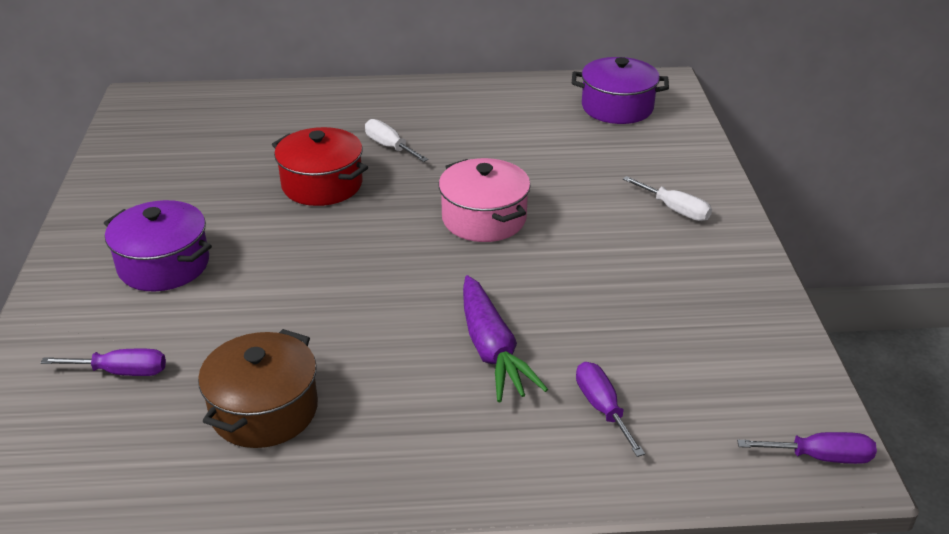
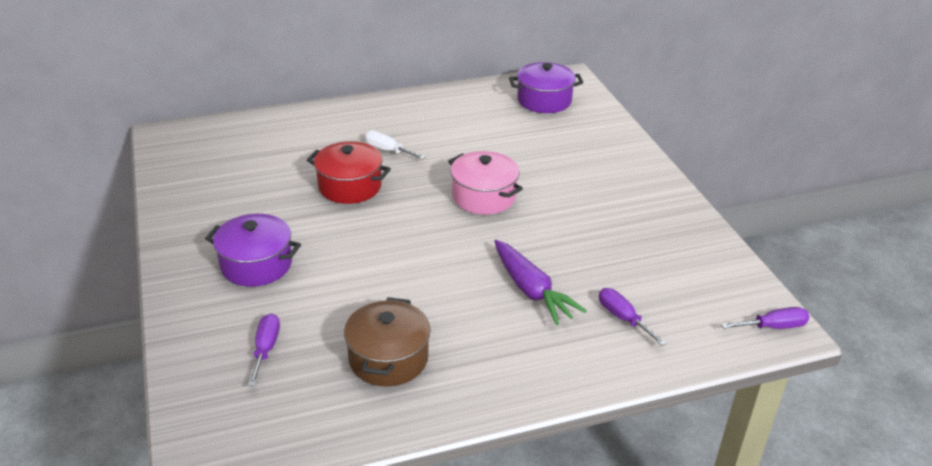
camera: 15 degrees left, 0 degrees up
purple screwdriver [41,349,166,376] -> purple screwdriver turned 75 degrees counterclockwise [248,313,280,386]
white screwdriver [623,176,712,221] -> none

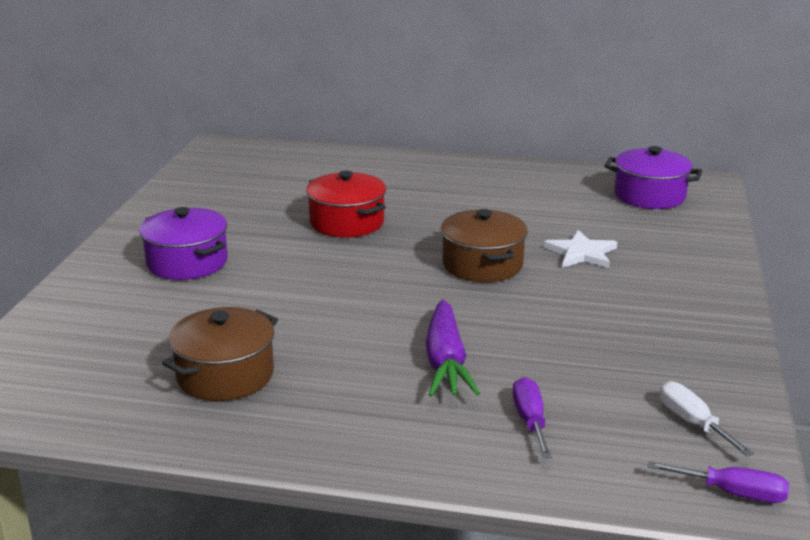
camera: 30 degrees right, 10 degrees down
purple screwdriver [248,313,280,386] -> none
white screwdriver [365,130,426,159] -> white screwdriver moved to [660,381,754,456]
pink pot [448,151,523,215] -> brown pot [441,209,528,282]
none -> white star [544,230,617,268]

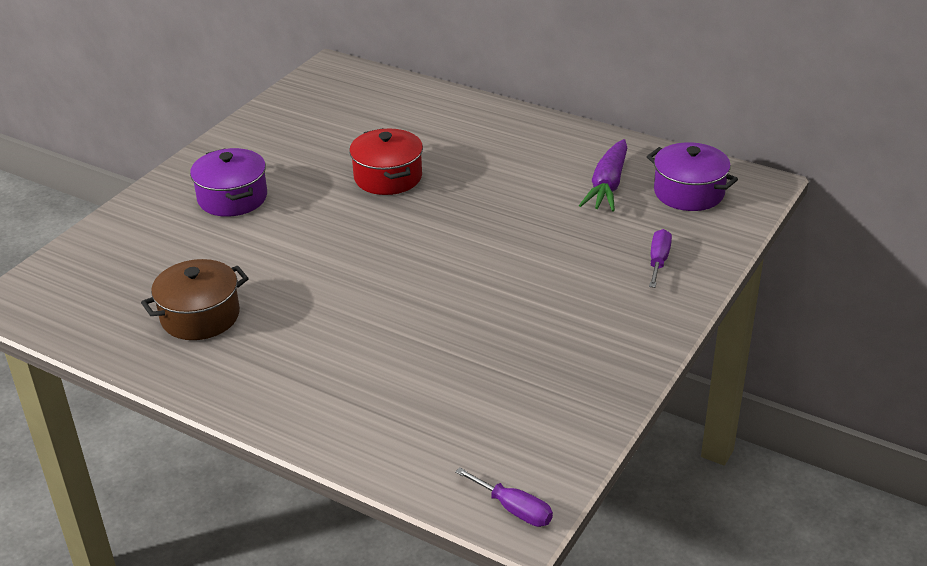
camera: 20 degrees right, 10 degrees up
purple carrot [426,299,480,397] -> purple carrot moved to [579,139,627,212]
brown pot [441,209,528,282] -> none
purple screwdriver [513,377,552,458] -> purple screwdriver moved to [649,229,672,288]
white star [544,230,617,268] -> none
white screwdriver [660,381,754,456] -> none

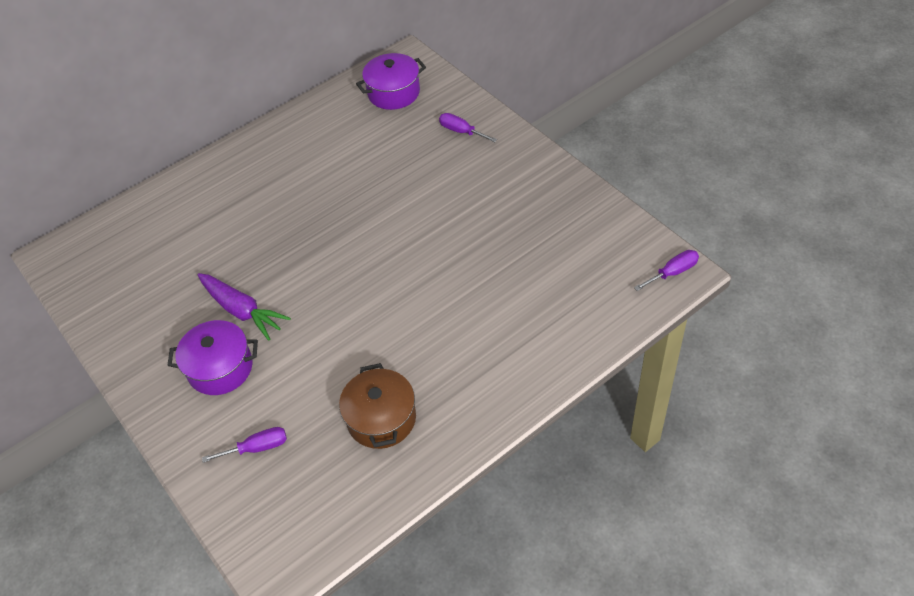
camera: 65 degrees left, 15 degrees up
red pot [349,128,423,195] -> none
purple carrot [579,139,627,212] -> purple carrot moved to [198,273,291,340]
none -> purple screwdriver [202,427,287,463]

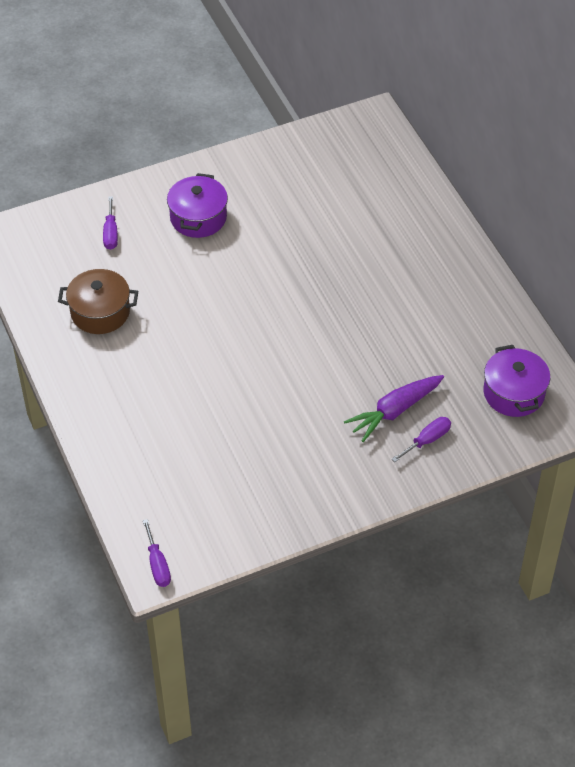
camera: 100 degrees right, 0 degrees up
purple carrot [198,273,291,340] -> purple carrot moved to [344,375,444,442]

